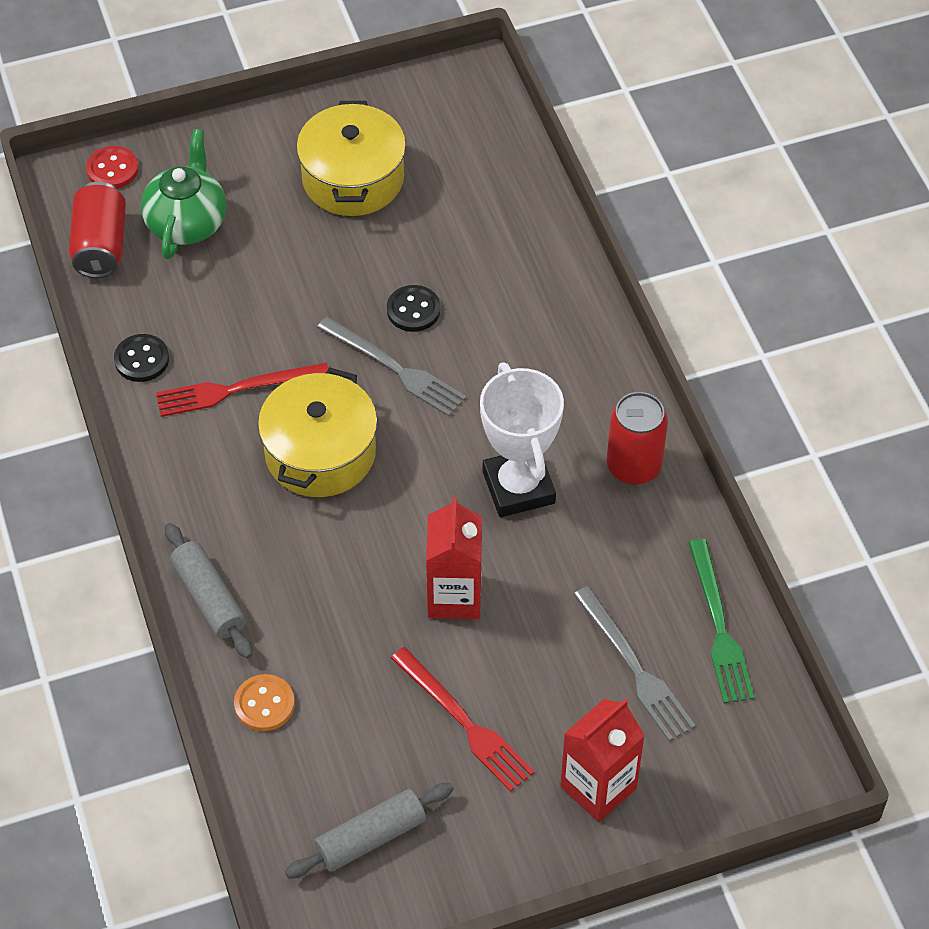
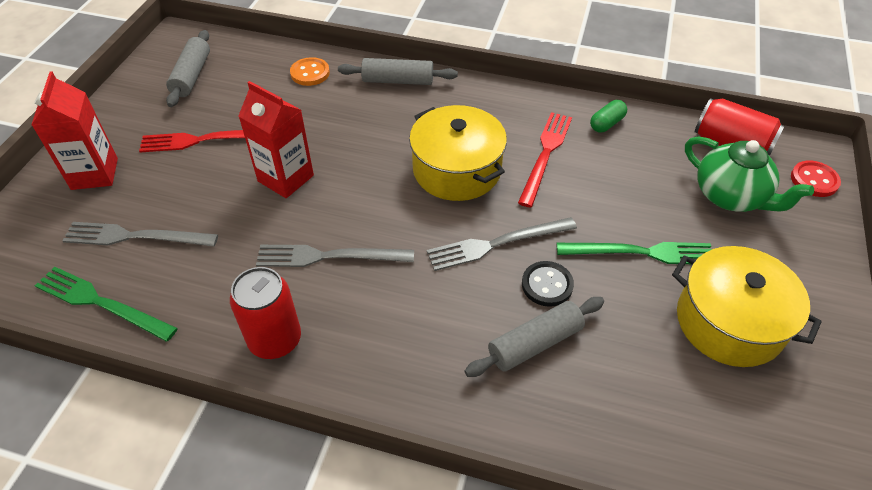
camera: 125 degrees right, 5 degrees down
black button [114,334,169,382] -> green capsule [590,100,627,133]
white trophy [480,362,564,517] -> grey fork [256,245,414,267]
none -> grey rolling pin [464,297,604,377]
none -> green fork [556,242,712,264]

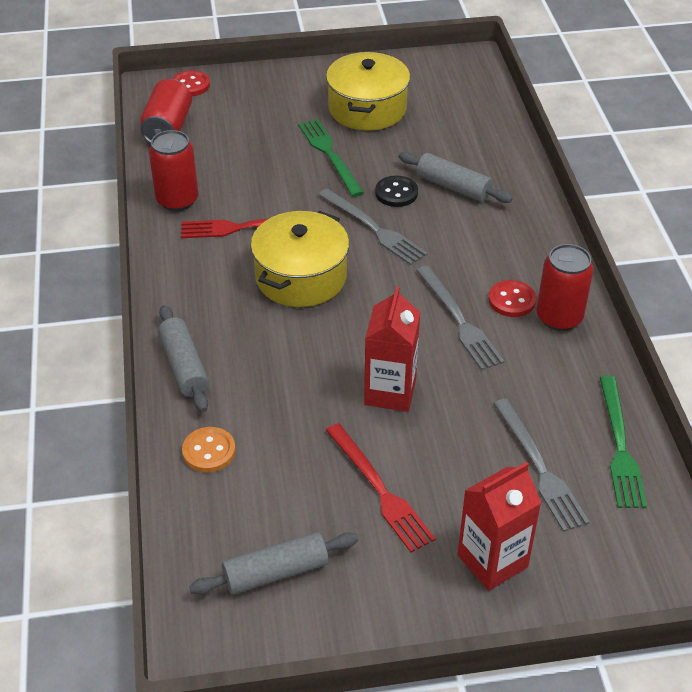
camera: 115 degrees left, 5 degrees down
green capsule [590,100,627,133] -> red can [149,130,198,211]
green teapot [685,136,814,212] -> none
none -> red button [489,280,536,317]

